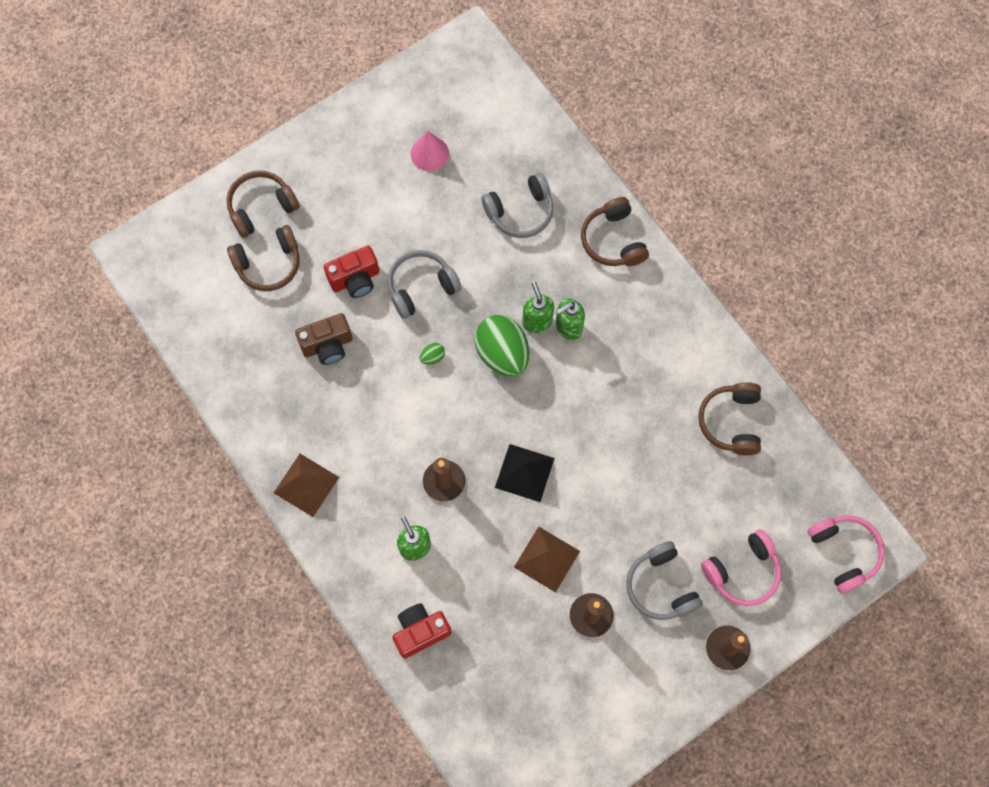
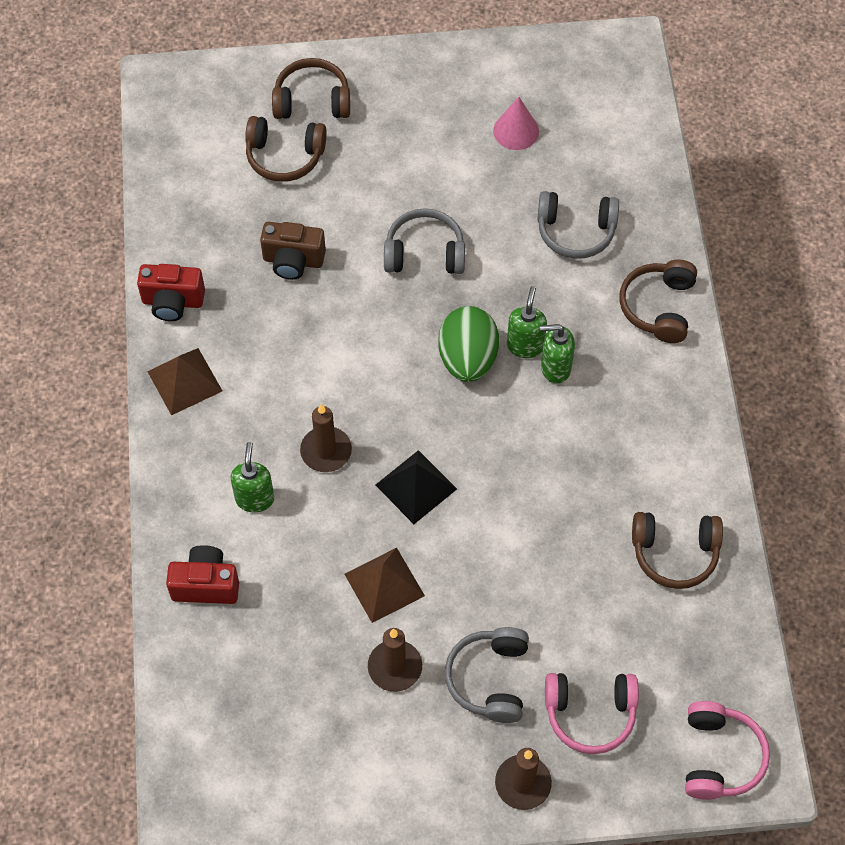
camera: 30 degrees right, 10 degrees down
red camera [324,246,379,298] -> red camera moved to [137,264,205,321]
green egg [420,343,445,365] -> none
brown headphones [698,382,761,455] -> brown headphones turned 120 degrees counterclockwise [632,512,723,589]

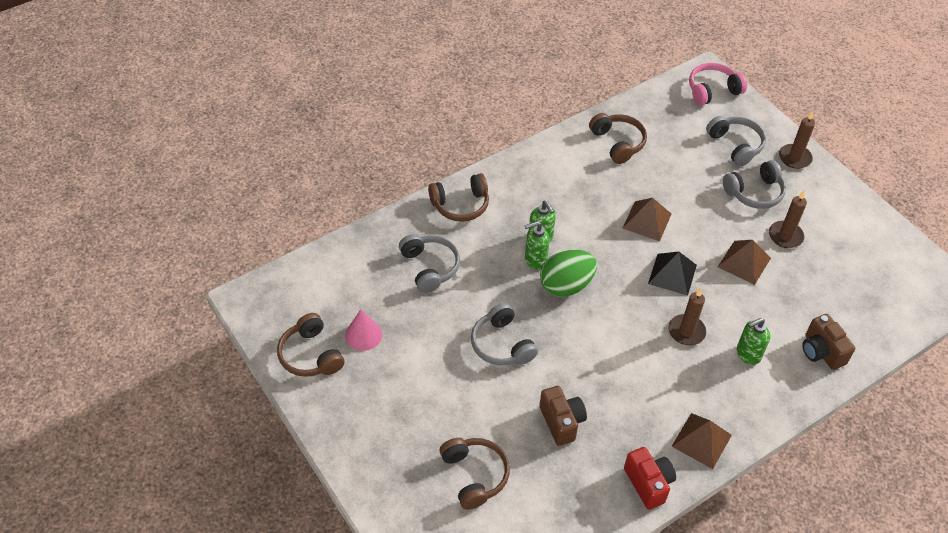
camera: 120 degrees left, 10 degrees down
red camera [166,545,239,604] -> brown camera [802,314,855,370]
brown headphones [272,58,350,119] -> brown headphones moved to [277,313,345,377]
pink headphones [545,673,639,754] -> grey headphones [706,116,766,166]
none -> brown pyramid [622,198,671,241]

